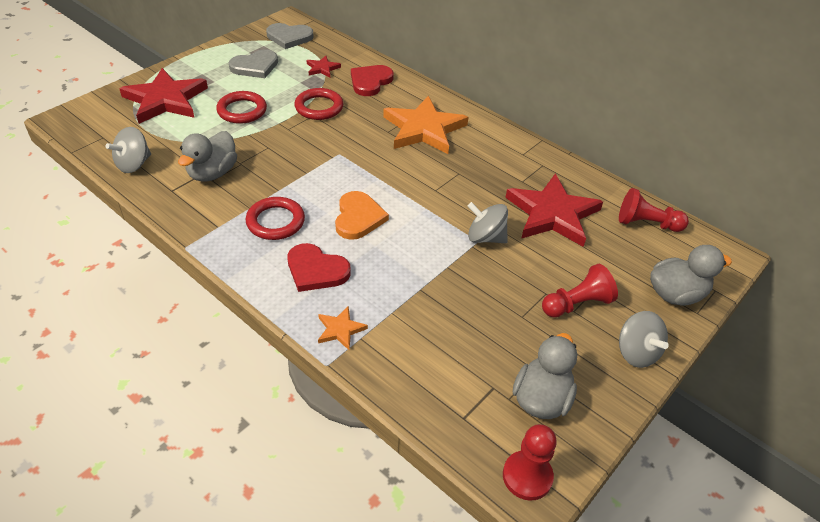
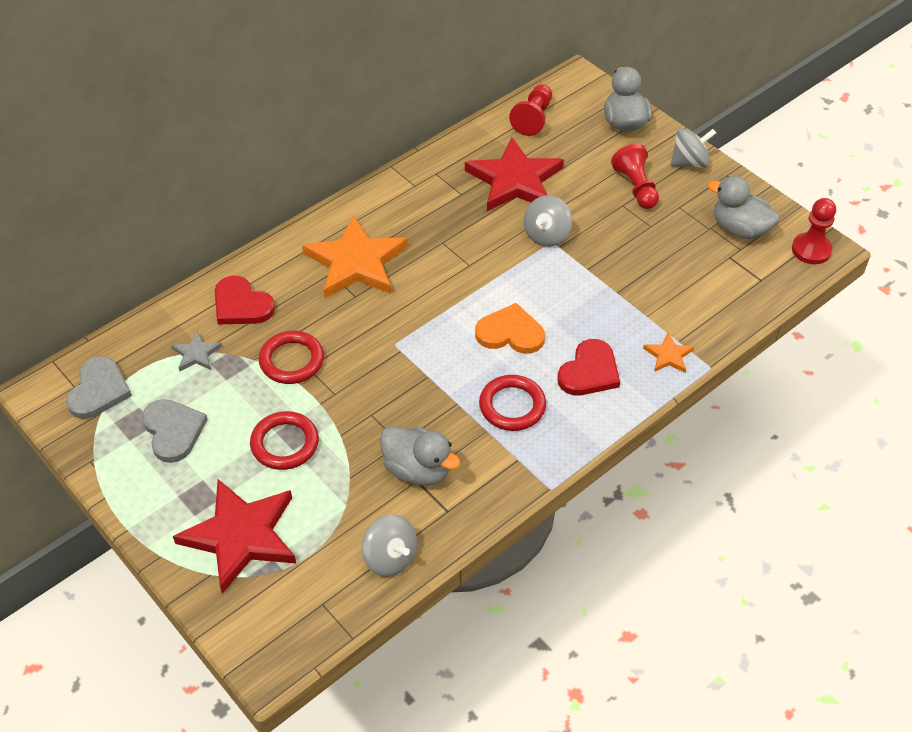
camera: 80 degrees left, 5 degrees up
red star [306,56,341,77] -> grey star [171,331,222,371]

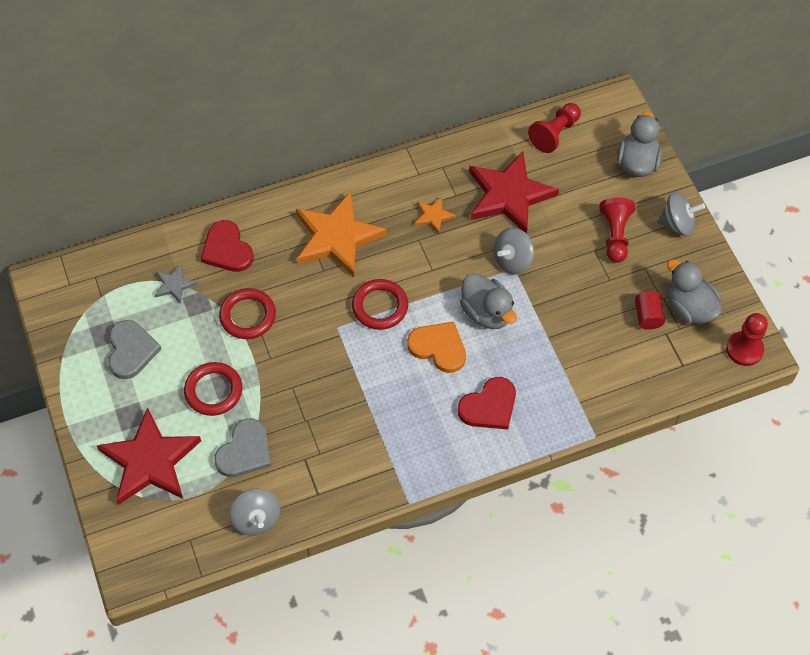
camera: 20 degrees right, 10 degrees up
grey heart [66,357,132,419] -> grey heart moved to [214,418,271,477]
grey duck [380,426,460,486] -> grey duck moved to [460,273,517,329]
red ring [479,375,546,431] -> red ring moved to [352,279,408,330]
orange star [643,333,694,373] -> orange star moved to [415,197,456,234]
none -> red cylinder [635,291,665,330]

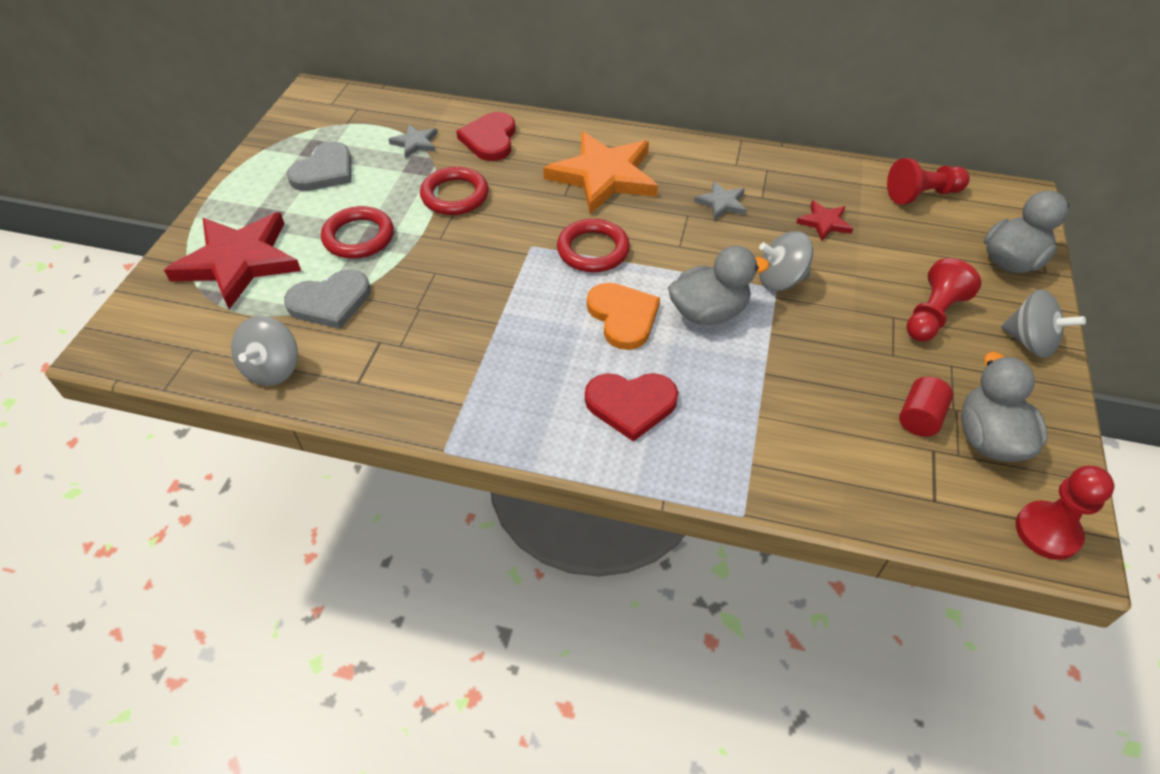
camera: 35 degrees right, 10 degrees down
orange star [415,197,456,234] -> grey star [694,181,747,220]
grey duck [460,273,517,329] -> grey duck turned 105 degrees counterclockwise [668,246,769,325]
red star [469,152,559,233] -> red star [796,200,853,241], size x0.45

